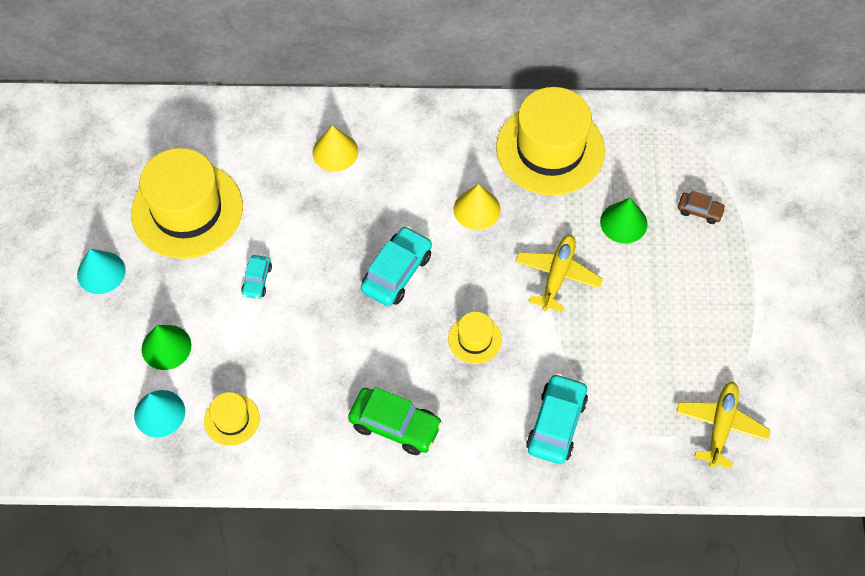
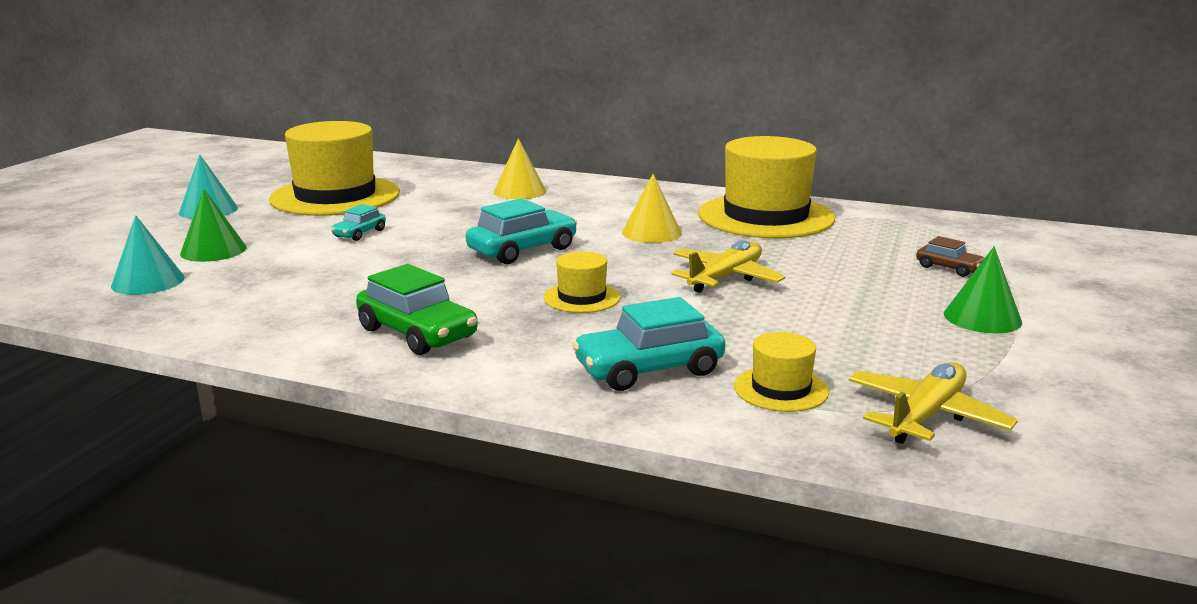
camera: 20 degrees right, 40 degrees down
yellow hat [204,392,260,446] -> yellow hat moved to [734,332,829,412]
turquoise car [526,373,588,464] -> turquoise car turned 150 degrees counterclockwise [572,297,726,391]
green cone [600,198,648,244] -> green cone moved to [944,247,1022,333]

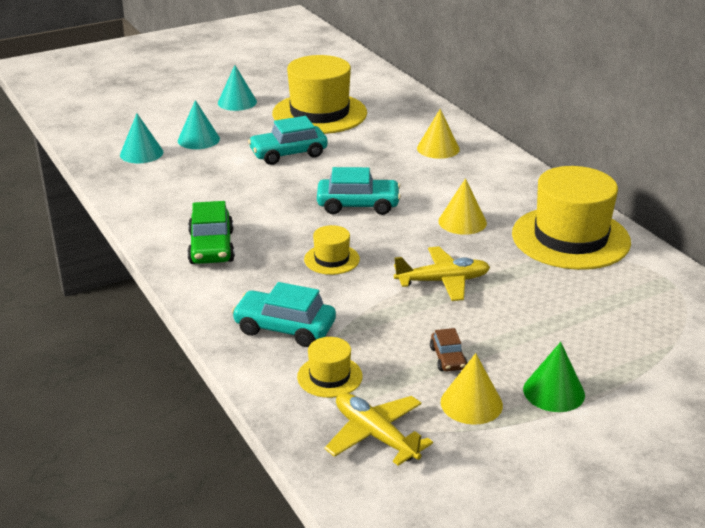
camera: 40 degrees right, 10 degrees up
green cone [180,189,247,262] -> turquoise cone [178,100,220,149]
turquoise car [331,204,386,241] -> turquoise car [248,116,328,165], size x1.83
yellow plane [848,362,1018,444] -> yellow plane turned 120 degrees counterclockwise [325,393,433,466]
brown car [916,236,985,277] -> brown car moved to [430,328,467,372]
none -> yellow cone [441,353,503,425]

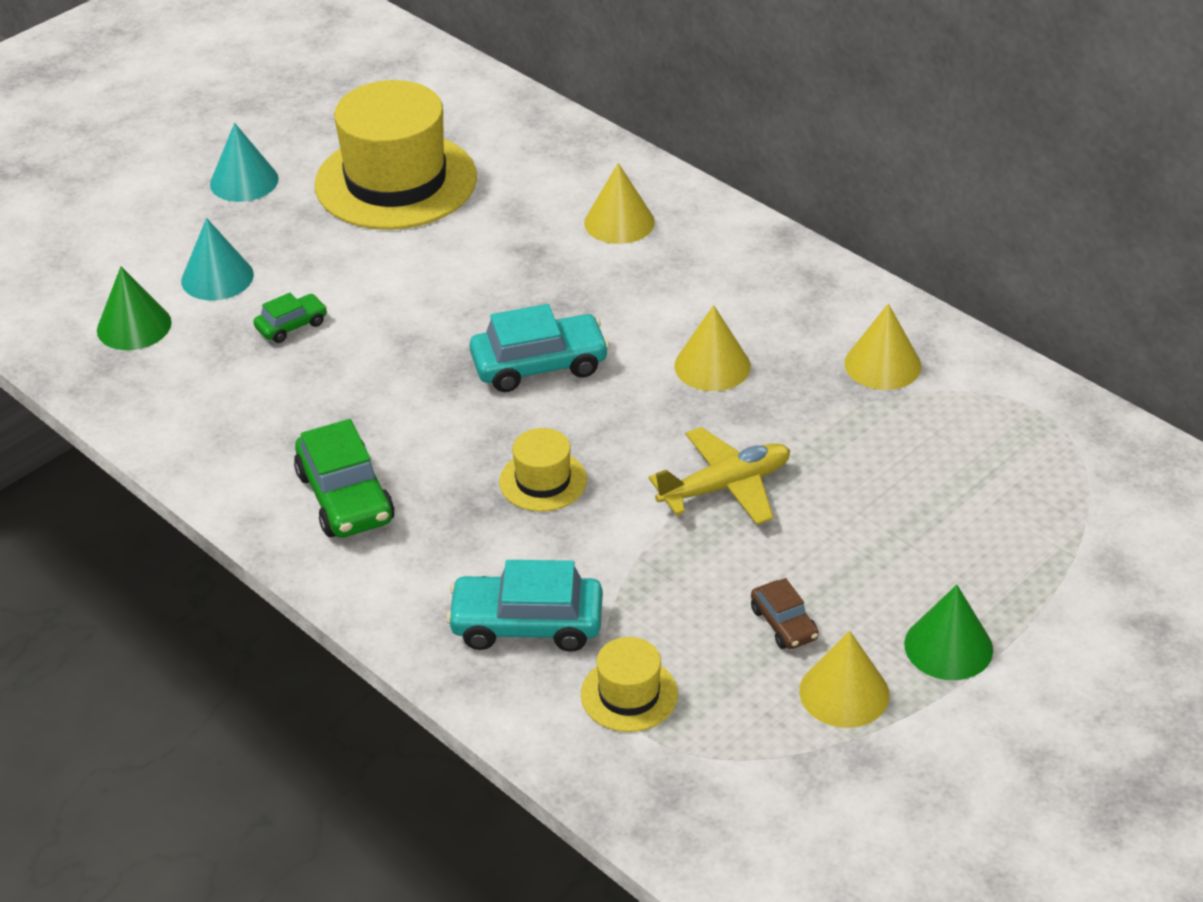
camera: 15 degrees left, 10 degrees up
turquoise cone [120,113,163,163] -> green cone [97,267,172,350]
turquoise car [248,116,328,165] -> none
yellow plane [325,393,433,466] -> none
yellow hat [512,166,631,270] -> yellow cone [845,303,921,390]
none -> green car [253,293,327,343]

